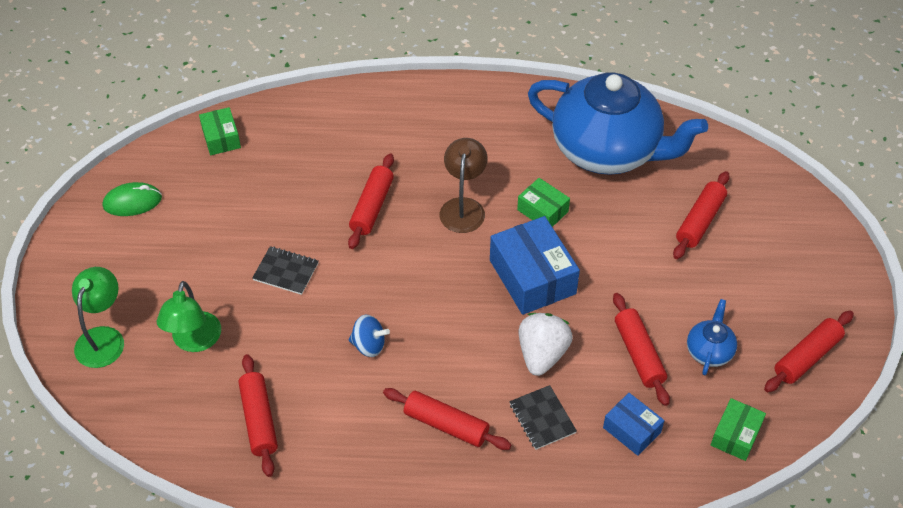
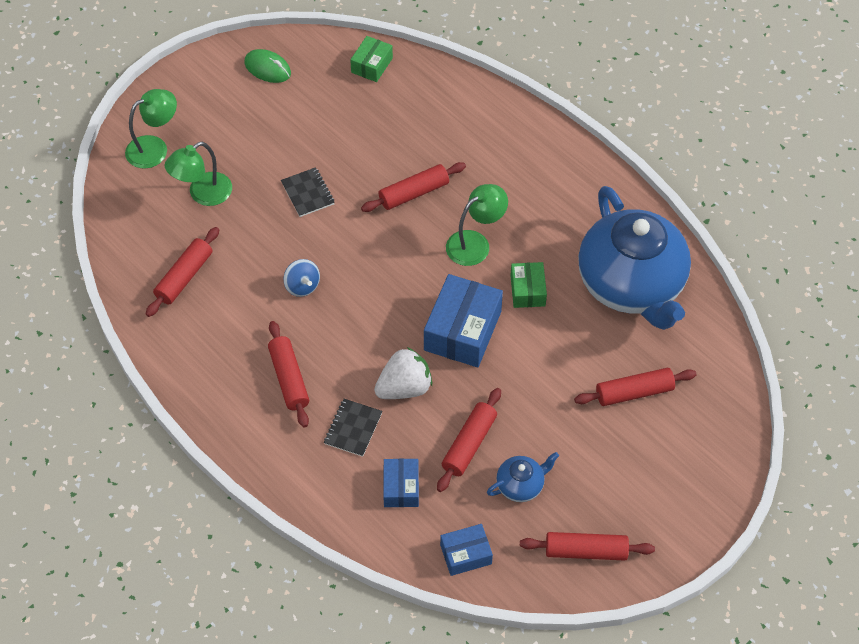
camera: 45 degrees right, 5 degrees up
brown lamp [440,138,488,233] -> green lamp [446,184,508,266]
green box [711,398,766,461] -> blue box [440,524,493,576]

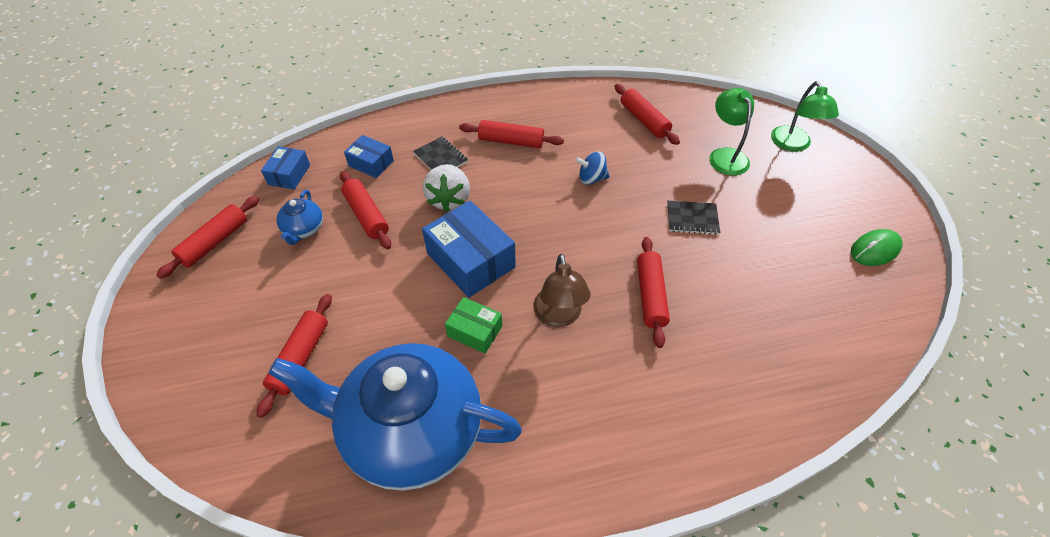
camera: 120 degrees right, 5 degrees down
green box [350,36,393,82] -> none
green lamp [446,184,508,266] -> brown lamp [533,254,591,327]

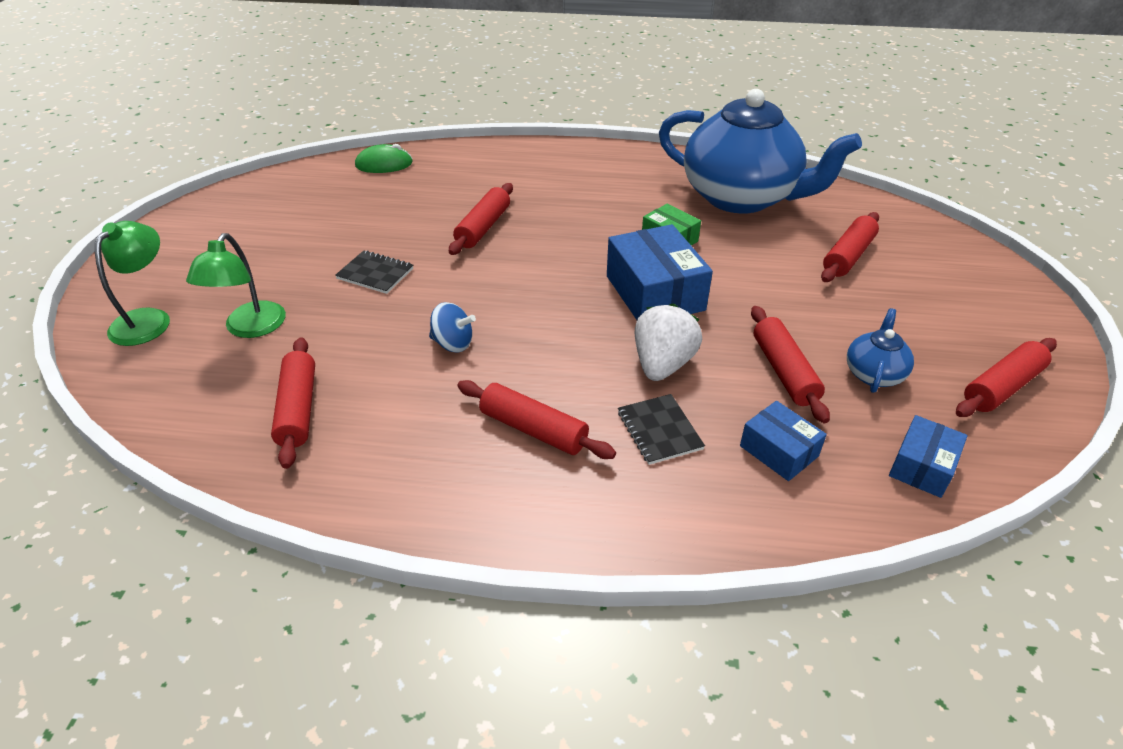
camera: 160 degrees left, 10 degrees down
brown lamp [533,254,591,327] -> none
green mouse [851,229,902,266] -> green mouse moved to [355,144,413,173]

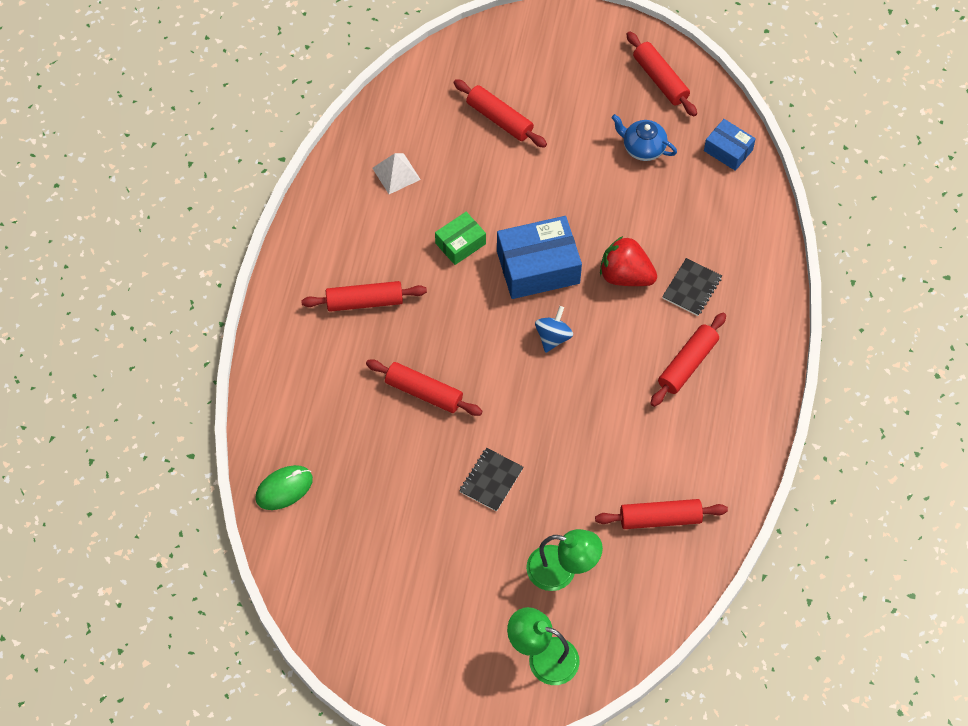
camera: 85 degrees left, 20 degrees up
green mouse [355,144,413,173] -> green mouse turned 60 degrees clockwise [255,465,313,510]
blue spinning top [429,302,476,353] -> blue spinning top moved to [535,306,573,353]
black notebook [618,394,705,465] -> black notebook turned 45 degrees counterclockwise [662,258,722,316]
white strawberry [635,304,702,381] -> red strawberry [600,236,657,286]
blue teapot [659,89,862,214] -> white pyramid [372,153,421,194]
blue box [740,401,827,481] -> none
red rolling pin [751,306,830,423] -> red rolling pin moved to [301,281,427,312]

